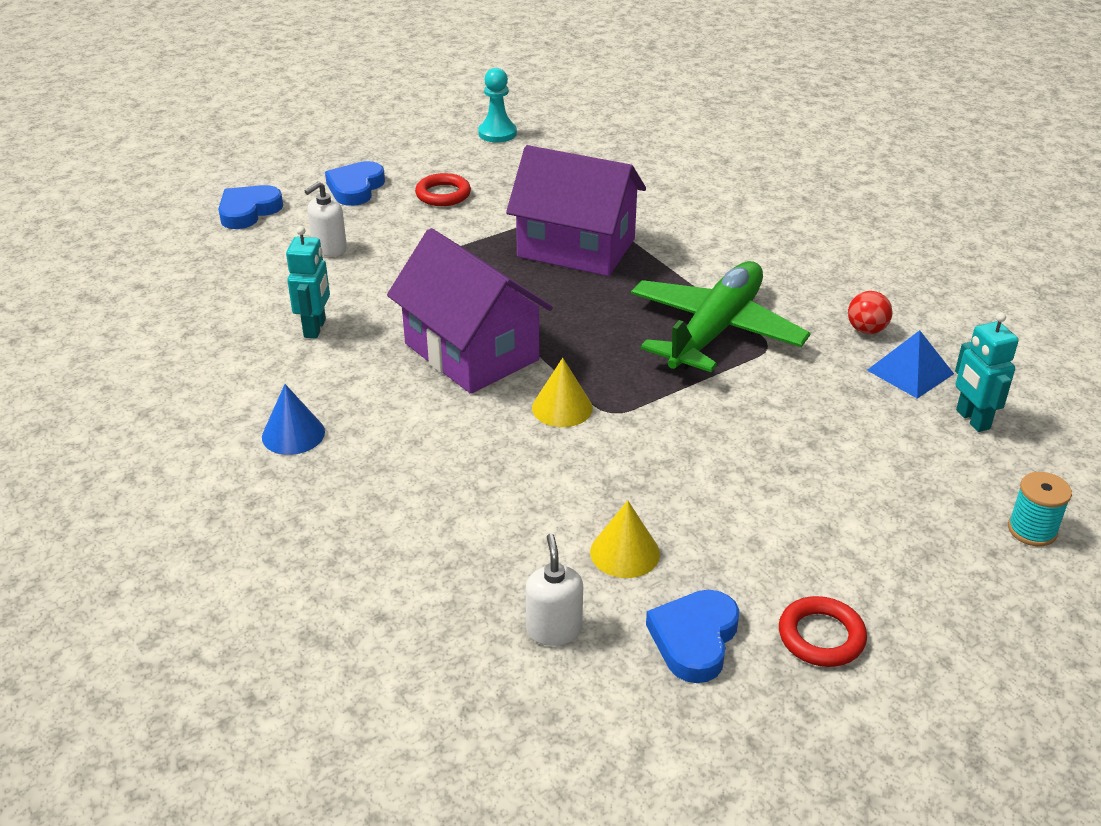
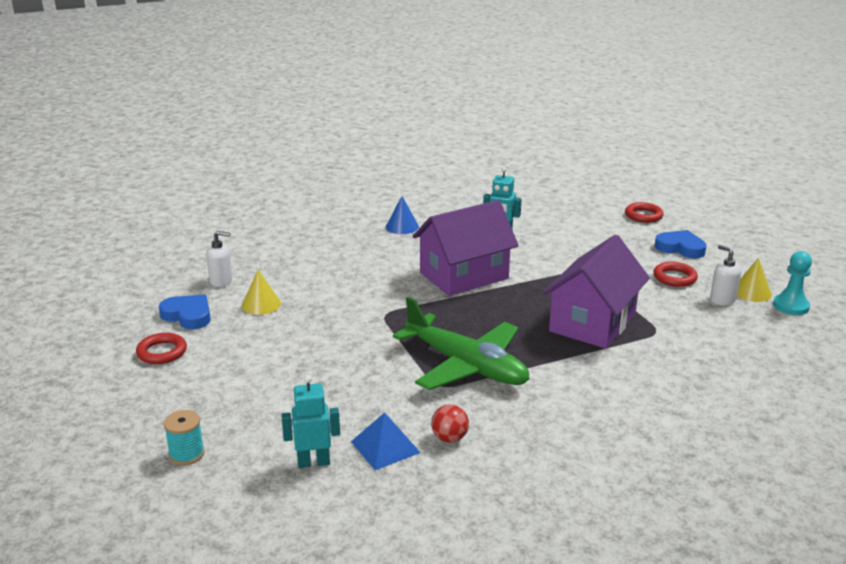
camera: 100 degrees right, 10 degrees down
blue heart [218,185,283,229] -> red ring [625,202,664,223]
white soap dispenser [305,181,347,257] -> white soap dispenser moved to [710,245,742,305]
yellow cone [532,358,593,427] -> yellow cone moved to [737,258,772,302]

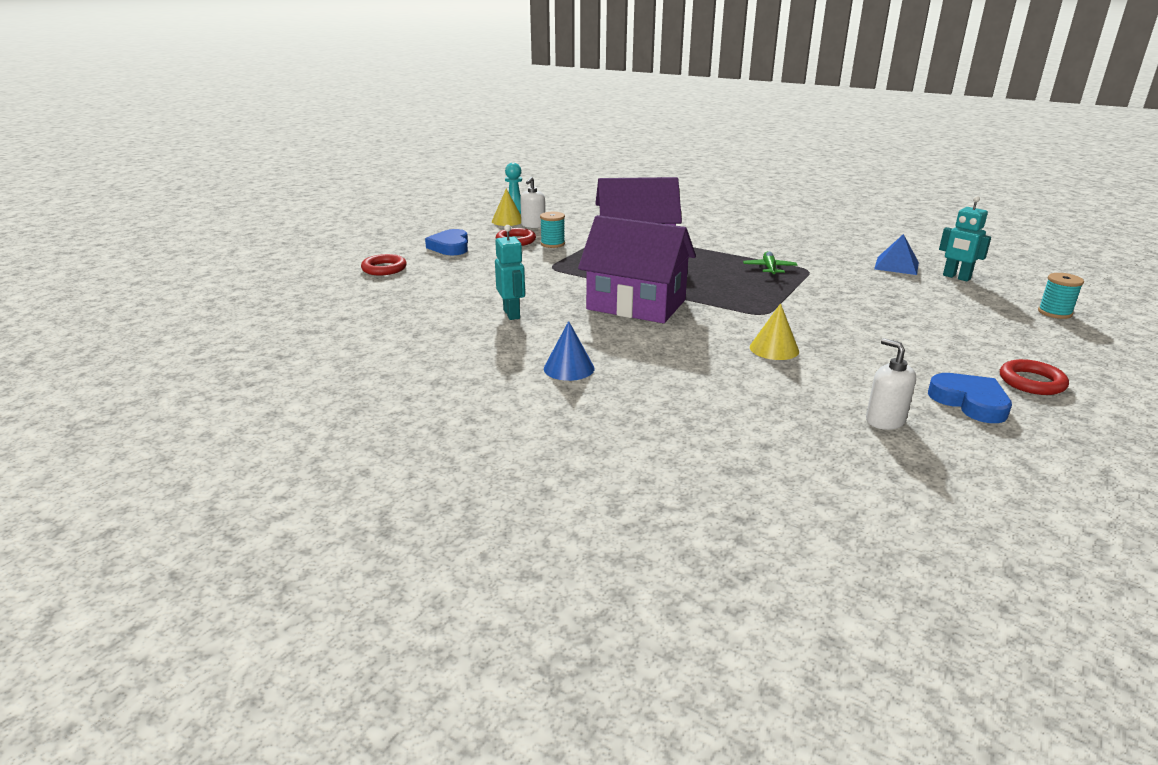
camera: 125 degrees left, 0 degrees up
blue heart [159,294,211,329] -> blue heart turned 150 degrees clockwise [928,373,1012,423]
yellow cone [242,270,281,315] -> yellow cone moved to [750,303,799,360]
green plane [393,297,530,390] -> green plane [743,251,797,276], size x0.42
red ball [431,405,469,443] -> none
none -> turquoise spool [540,212,565,248]

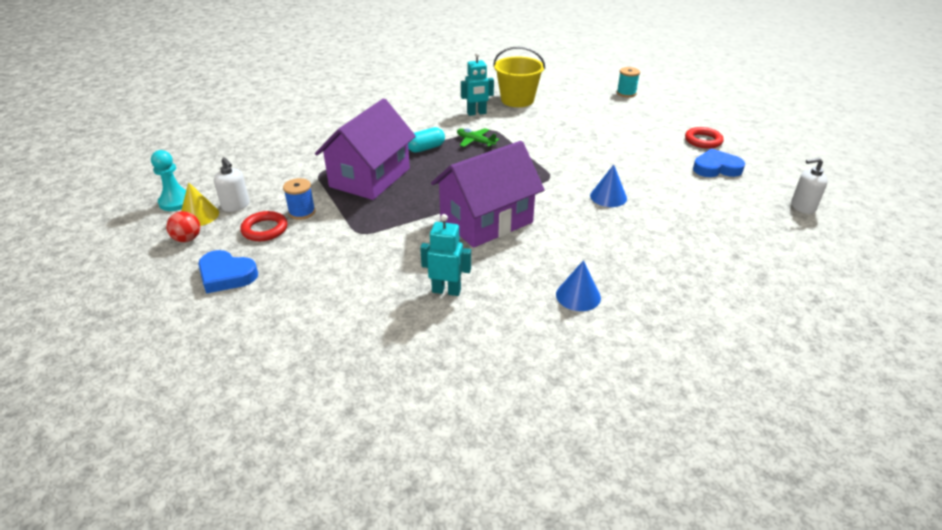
camera: 60 degrees left, 10 degrees up
red ring [361,254,406,275] -> none
turquoise spool [540,212,565,248] -> blue spool [283,178,315,220]
yellow cone [750,303,799,360] -> blue cone [590,165,627,207]
white soap dispenser [866,338,916,430] -> white soap dispenser moved to [791,158,828,214]
blue pyramid [874,234,919,275] -> yellow bucket [493,47,545,107]
turquoise robot [939,196,991,281] -> turquoise robot moved to [461,52,494,116]
none -> red ball [166,211,200,242]
none -> turquoise capsule [408,127,445,153]

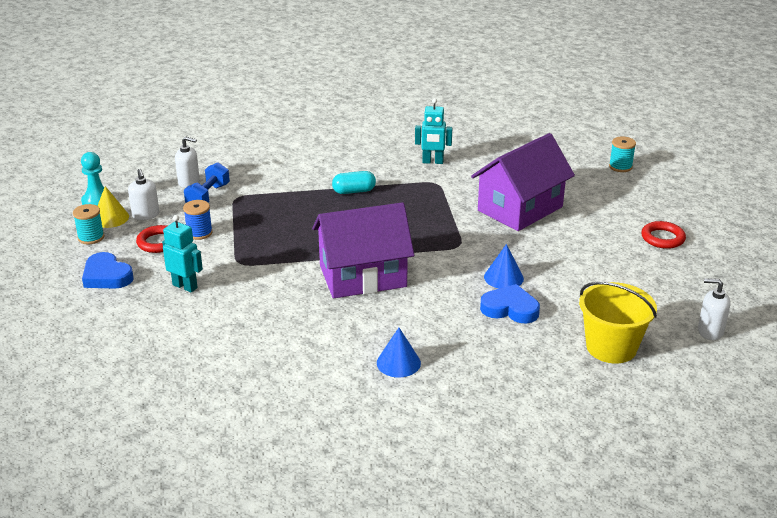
camera: 20 degrees right, 5 degrees down
red ball [166,211,200,242] -> turquoise spool [73,204,105,244]
purple house [315,98,416,200] -> purple house moved to [471,133,575,231]
turquoise robot [420,214,471,296] -> turquoise robot moved to [162,215,203,292]
green plane [457,128,499,147] -> none
yellow bucket [493,47,545,107] -> yellow bucket moved to [579,282,657,363]
blue heart [693,149,745,177] -> blue heart moved to [480,284,540,323]
none -> white soap dispenser [175,136,200,188]
none -> blue dumbbell [184,162,230,203]

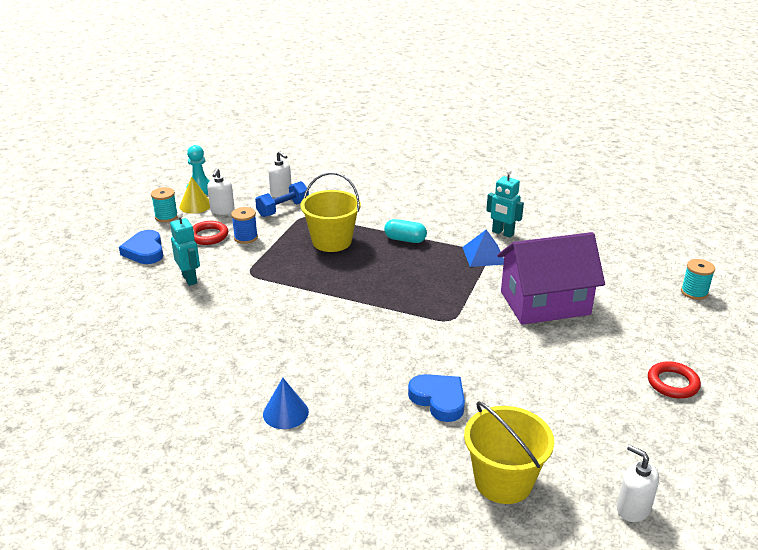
camera: 30 degrees right, 0 degrees up
purple house [312,202,414,298] -> none
blue cone [484,244,524,289] -> none
none -> yellow bucket [300,172,361,252]
none -> blue pyramid [462,230,504,267]

